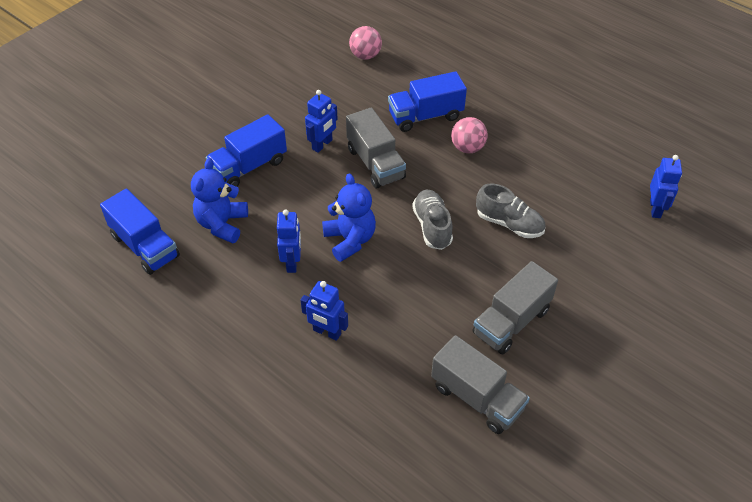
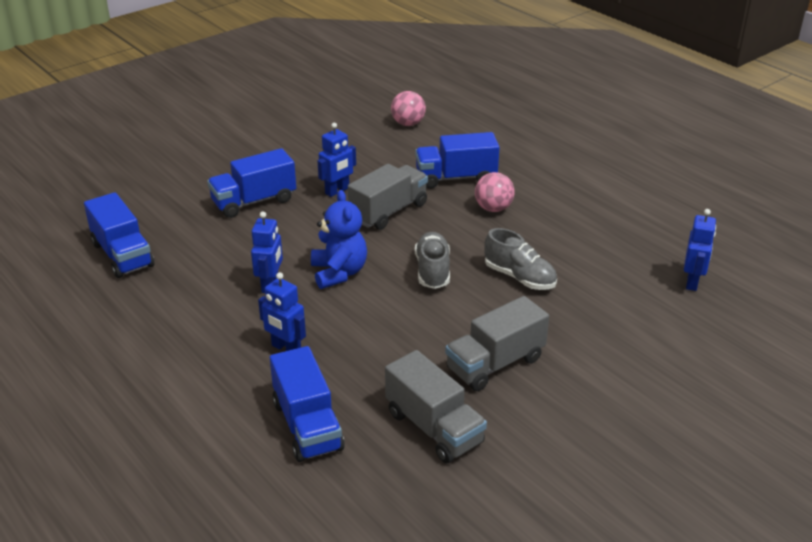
camera: 10 degrees right, 15 degrees down
blue teddy bear [191,158,248,243] -> none
grey truck [346,107,406,189] -> grey truck turned 120 degrees counterclockwise [348,164,428,230]
none -> blue truck [270,346,345,462]

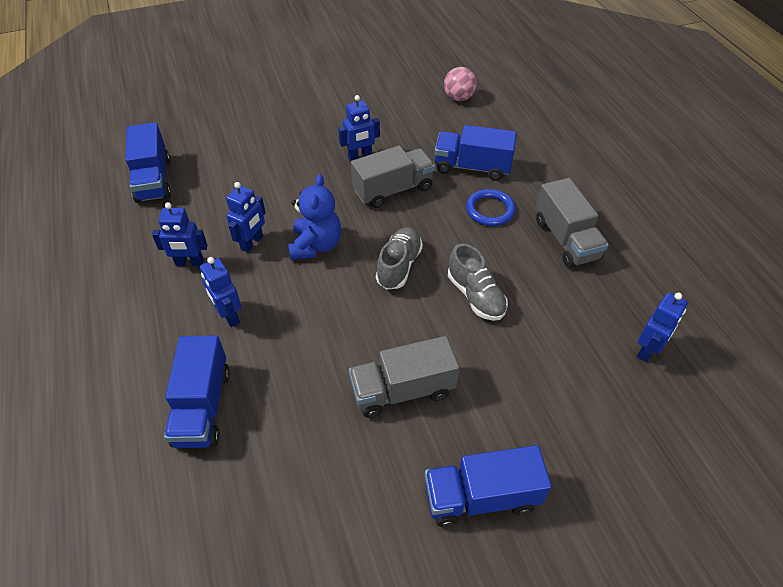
camera: 20 degrees right, 15 degrees up
blue truck [207,148,296,218] -> blue truck moved to [425,445,552,527]
grey truck [385,350,487,463] -> grey truck moved to [536,178,609,268]
pink ball [475,172,515,212] -> blue ring [466,189,516,226]
none -> blue robot [152,202,208,266]

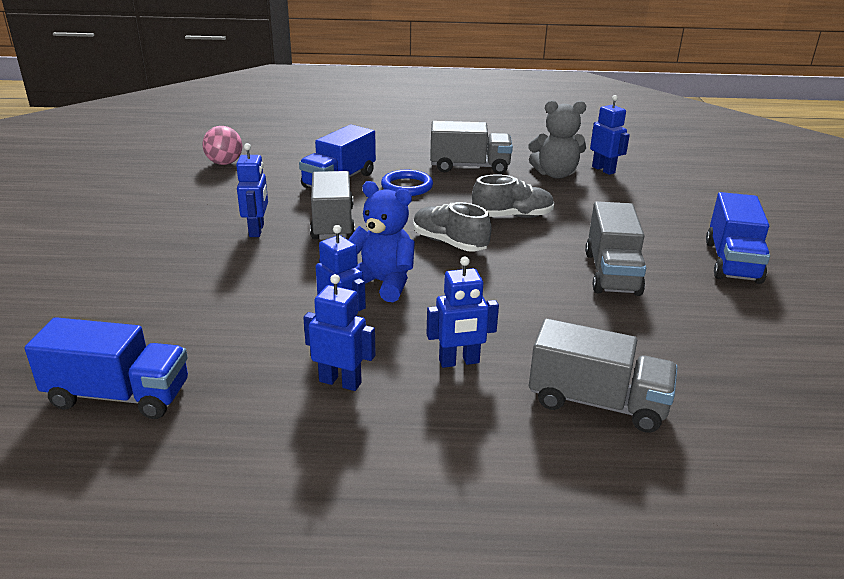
camera: 70 degrees left, 20 degrees down
blue robot [152,202,208,266] -> blue robot turned 90 degrees counterclockwise [303,274,375,391]
blue truck [164,336,230,448] -> grey truck [529,318,678,433]
none -> grey teddy bear [528,100,586,179]

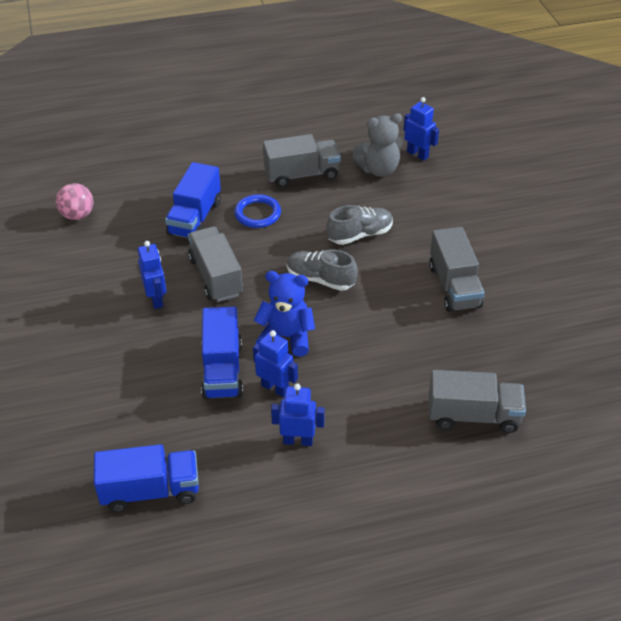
camera: 15 degrees left, 15 degrees up
blue robot [426,257,499,368] -> none
blue truck [706,192,770,284] -> blue truck moved to [201,306,243,399]

